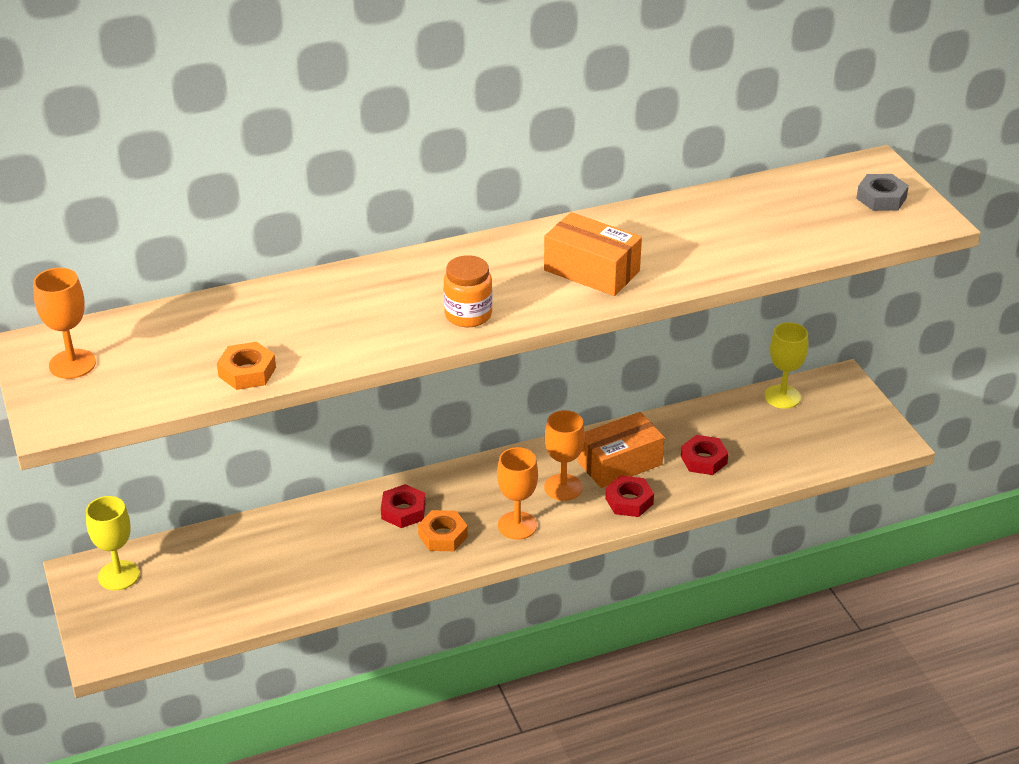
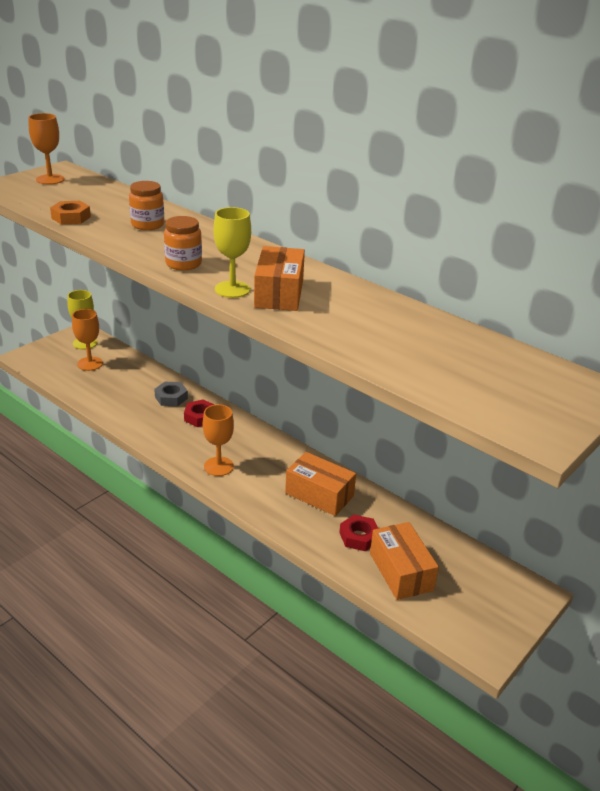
camera: 60 degrees right, 5 degrees down
orange nut [418,510,468,551] -> none
orange goblet [544,410,585,501] -> orange goblet moved to [72,309,103,371]
red nut [605,475,654,517] -> none
yellow goblet [765,322,808,409] -> yellow goblet moved to [213,207,251,298]
grey nut [856,174,909,211] -> grey nut moved to [154,382,188,406]
none -> orange jar [129,181,164,230]
none -> orange box [370,522,439,600]

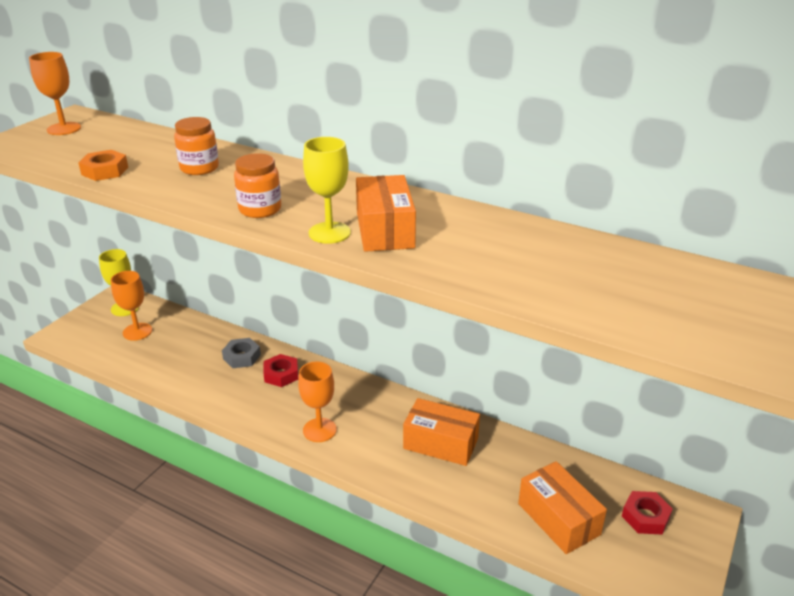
camera: 10 degrees left, 0 degrees up
red nut [339,515,378,551] -> red nut moved to [622,491,673,534]

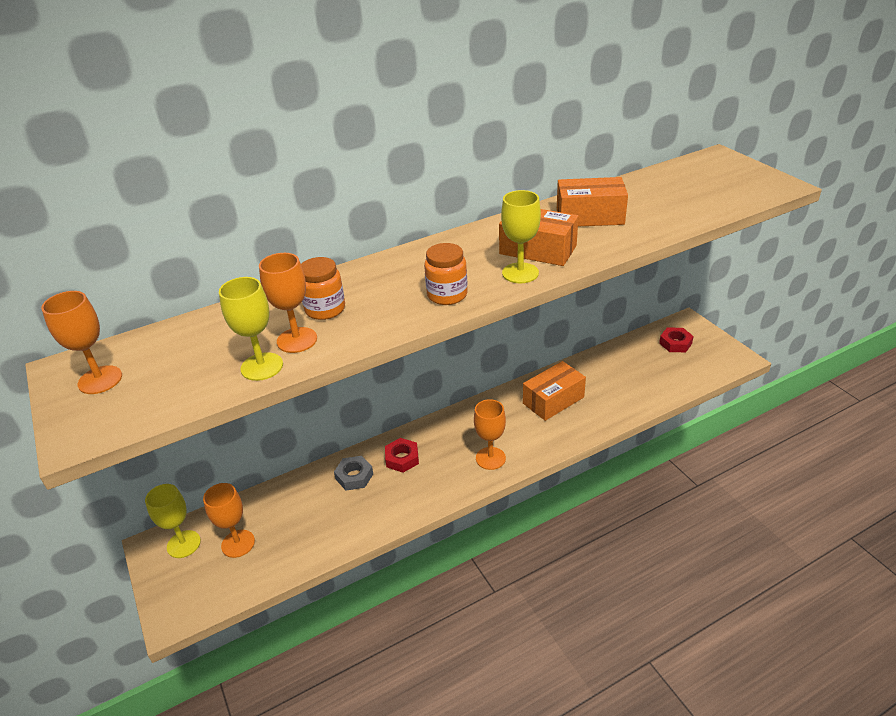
camera: 55 degrees left, 5 degrees up
orange nut [78,150,128,181] -> yellow goblet [219,277,283,381]
orange box [518,461,607,554] -> orange box moved to [557,177,628,226]
none -> orange goblet [259,253,317,353]

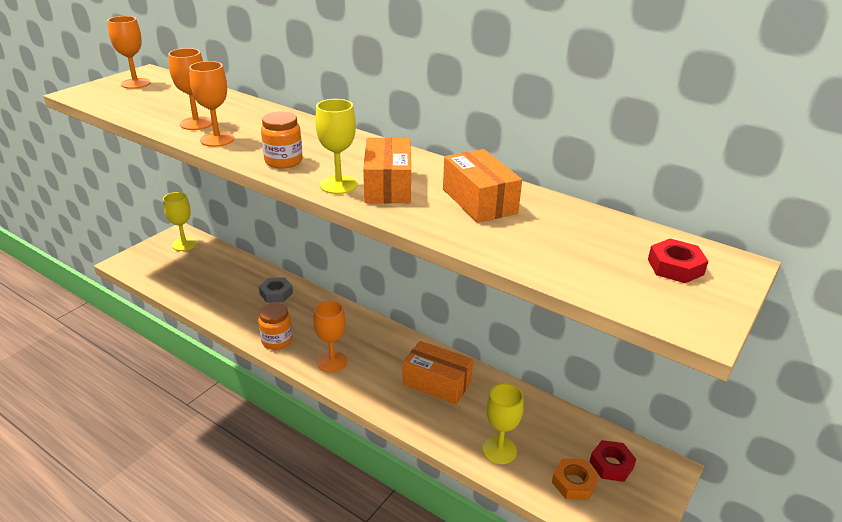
camera: 60 degrees right, 5 degrees down
orange goblet [203,483,255,558] -> orange goblet moved to [189,61,234,147]
yellow goblet [219,277,283,381] -> yellow goblet moved to [483,383,524,464]
orange jar [301,257,345,320] -> orange jar moved to [258,303,293,350]
red nut [385,438,419,473] -> red nut moved to [648,239,708,283]
none -> orange nut [552,458,599,500]

